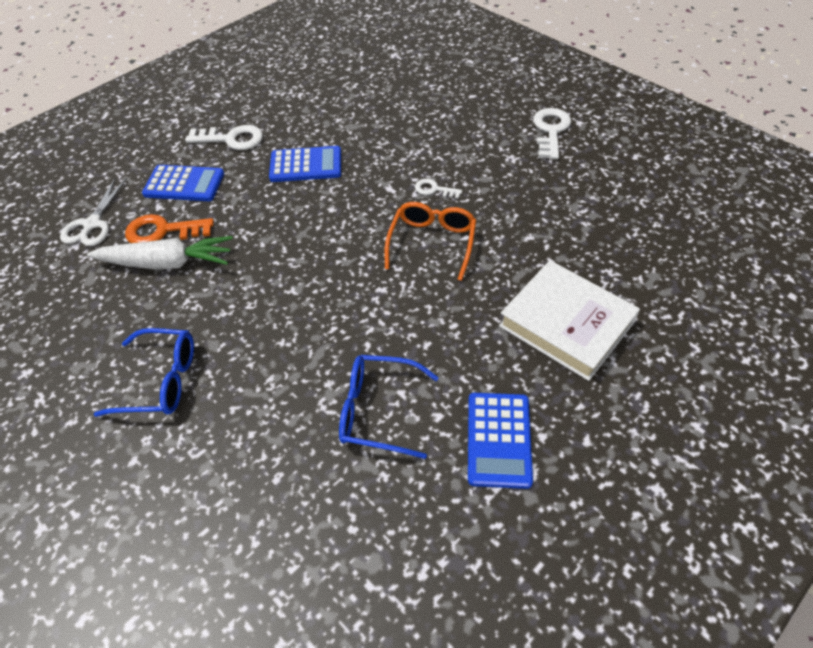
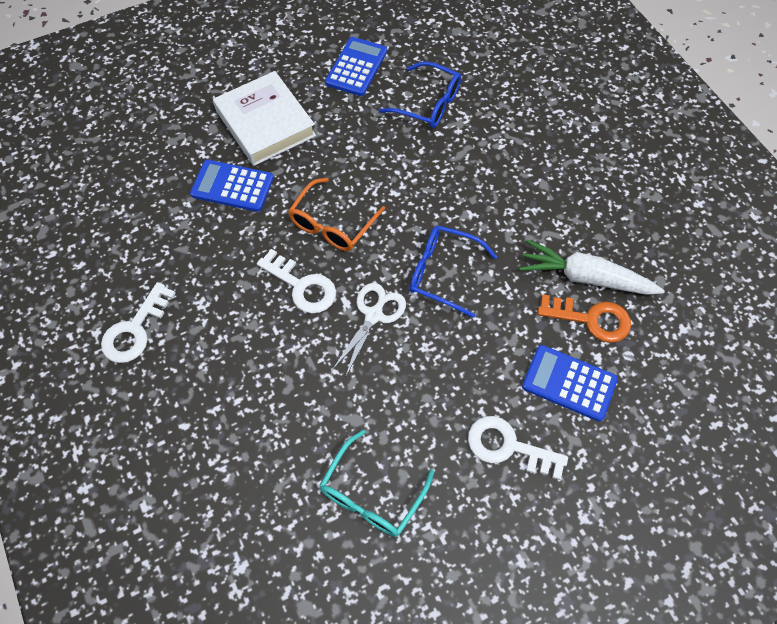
camera: 165 degrees left, 10 degrees up
white scissors [60,178,127,246] -> white scissors moved to [332,283,406,377]
blue glasses [94,328,194,417] -> blue glasses moved to [410,225,497,318]
blue calculator [269,146,341,182] -> blue calculator moved to [190,160,274,212]
white key [415,179,462,199] -> white key [257,249,336,313], size x1.76
none -> turquoise glasses [319,429,434,537]

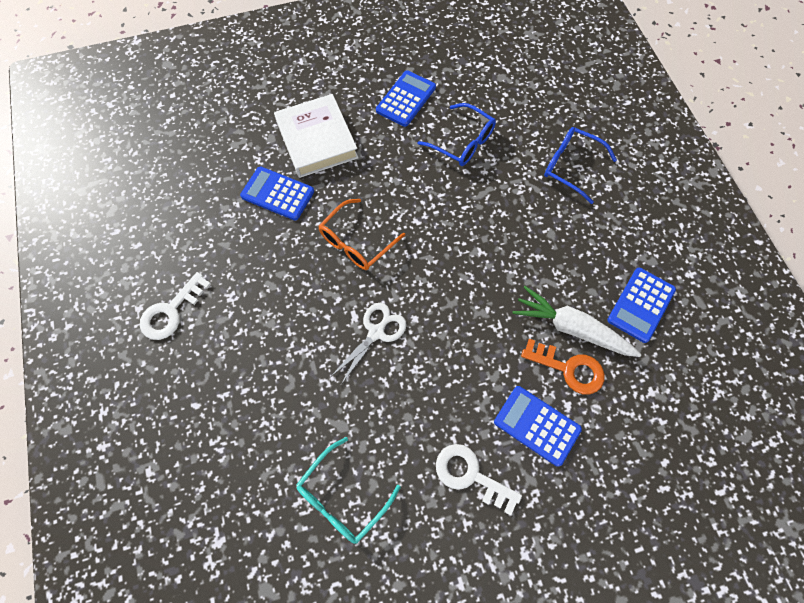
camera: 10 degrees right, 5 degrees up
white key [257,249,336,313] -> none
blue glasses [410,225,497,318] -> blue glasses moved to [544,127,617,204]
none -> blue calculator [607,268,676,343]

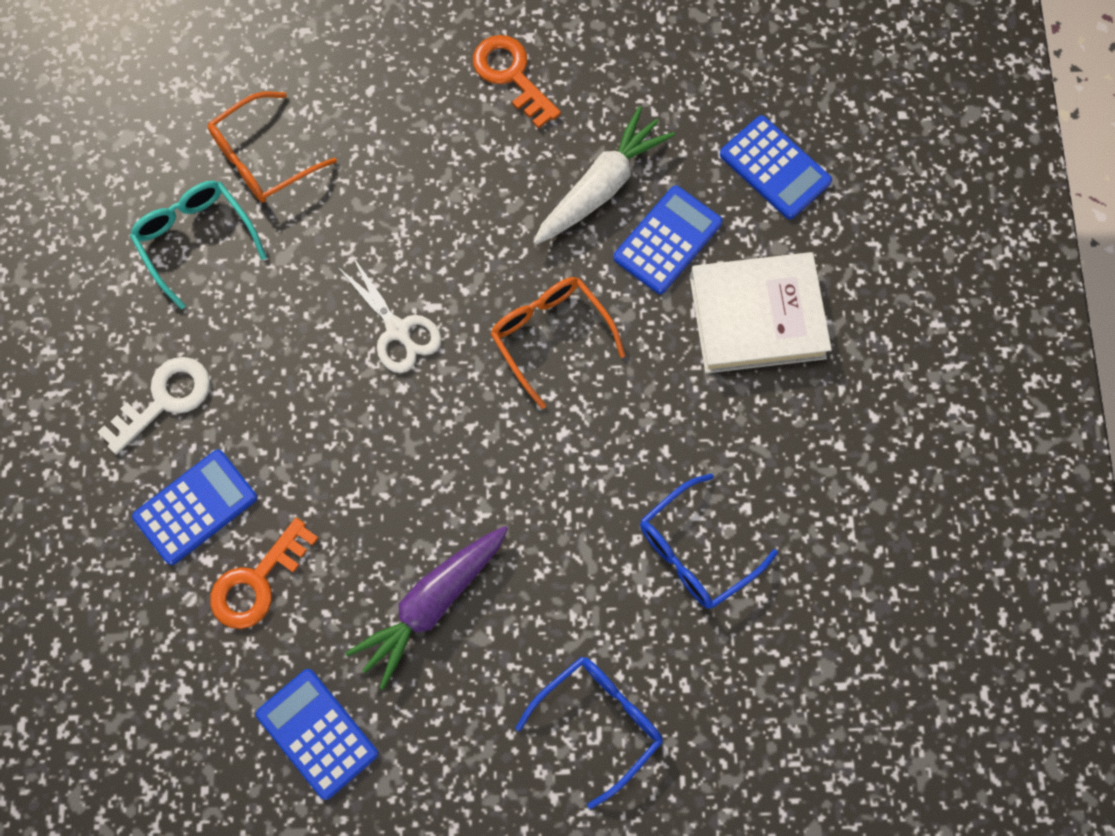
camera: 105 degrees right, 5 degrees up
white key [140,272,211,340] -> orange key [473,35,561,129]
blue calculator [376,70,436,127] -> blue calculator moved to [720,115,832,219]
white carrot [512,286,641,357] -> white carrot moved to [534,106,675,245]
none -> orange glasses [208,91,337,203]
none -> purple carrot [345,526,508,690]

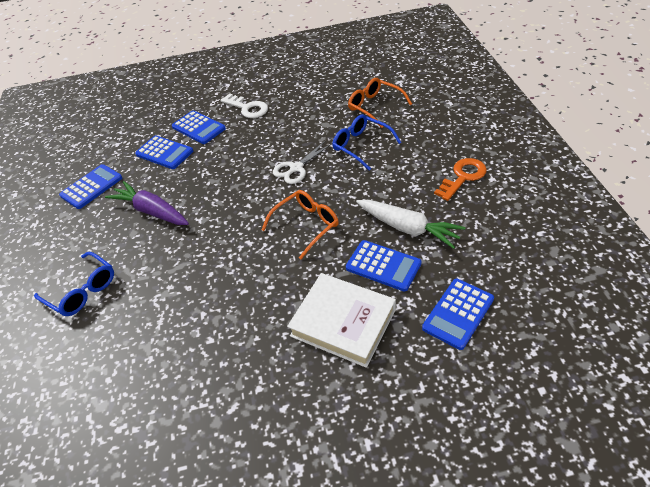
camera: 85 degrees right, 25 degrees down
turquoise glasses [130,181,267,309] -> none
orange key [210,518,318,629] -> blue calculator [135,135,193,169]
blue glasses [640,474,778,609] -> blue glasses moved to [332,114,401,171]
white book [690,252,832,373] -> white book turned 45 degrees counterclockwise [287,273,396,368]

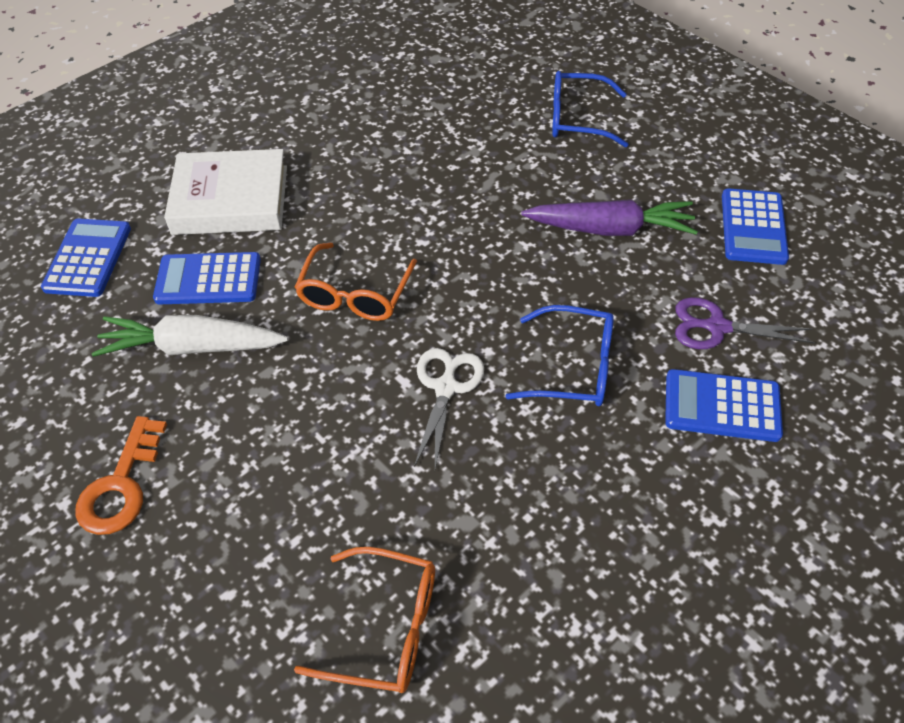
camera: 145 degrees right, 5 degrees up
blue calculator [135,135,193,169] -> purple scissors [675,297,815,349]
white key [220,93,268,118] -> none
blue glasses [332,114,401,171] -> blue glasses moved to [505,305,614,406]

